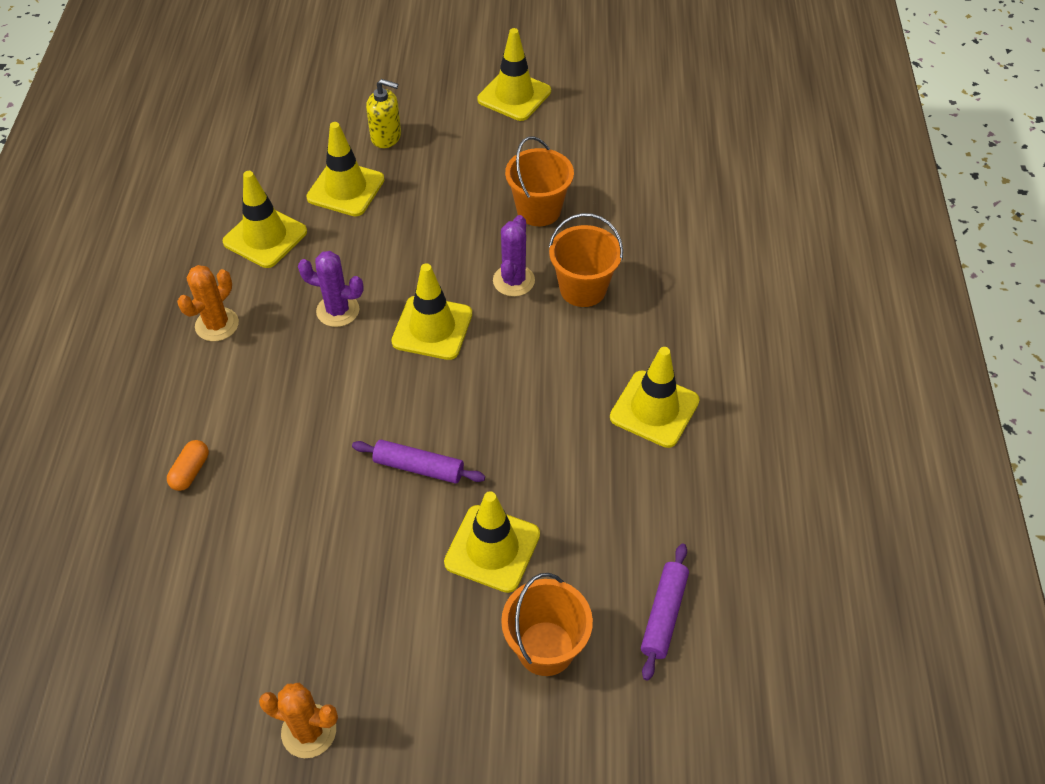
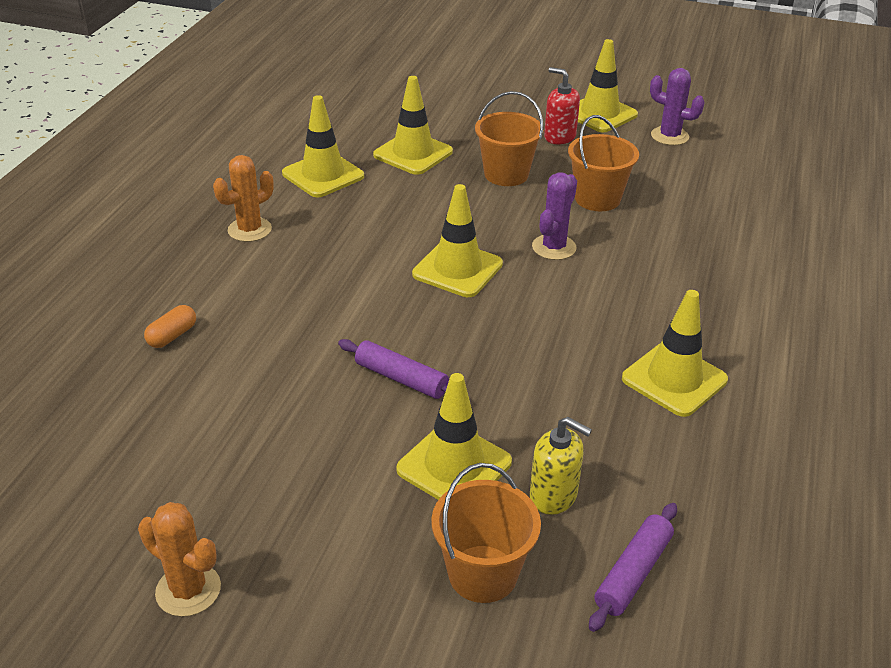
camera: 15 degrees right, 15 degrees down
purple cactus [298,251,363,327] -> purple cactus moved to [650,68,705,145]
yellow soap dispenser [366,79,401,148] -> yellow soap dispenser moved to [530,417,592,515]
orange bucket [549,213,623,307] -> orange bucket moved to [475,91,543,186]
none -> red soap dispenser [544,67,580,144]

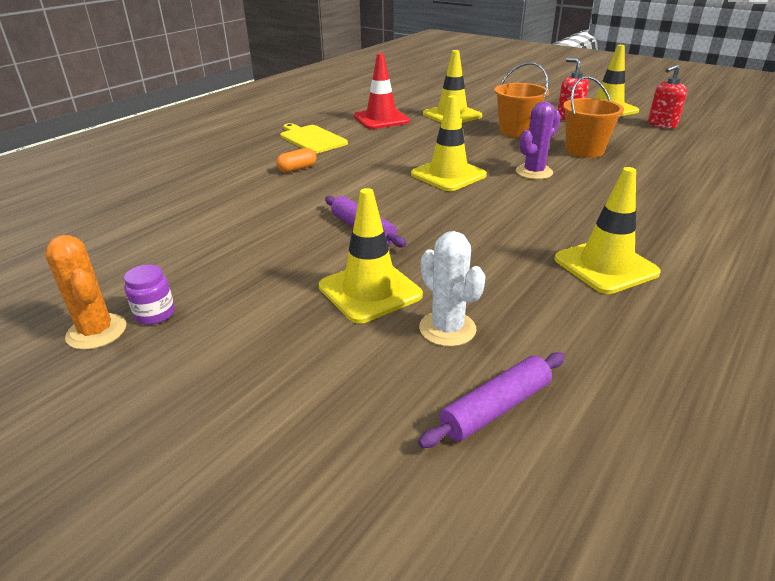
camera: 20 degrees right, 5 degrees down
orange capsule [144,305,196,348] -> orange capsule moved to [276,148,316,173]
orange cactus [213,155,274,242] -> yellow cutting board [280,123,348,154]
yellow traffic cone [282,95,364,197] -> red traffic cone [354,53,410,129]
orange bucket [431,463,541,603] -> none
yellow soap dispenser [530,417,592,515] -> white cactus [419,231,486,347]
purple cactus [650,68,705,145] -> red soap dispenser [648,64,687,129]
none -> purple jar [124,265,175,325]

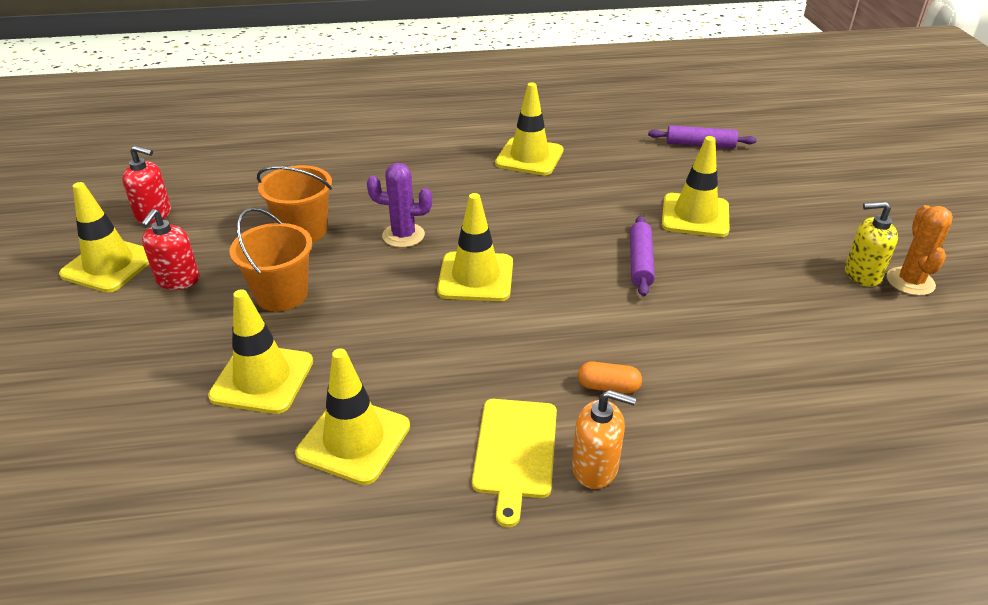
camera: 135 degrees left, 5 degrees up
purple jar [124,265,175,325] -> yellow soap dispenser [845,201,898,287]
red traffic cone [354,53,410,129] -> yellow traffic cone [295,349,410,485]
white cactus [419,231,486,347] -> none
none -> orange soap dispenser [572,390,636,489]

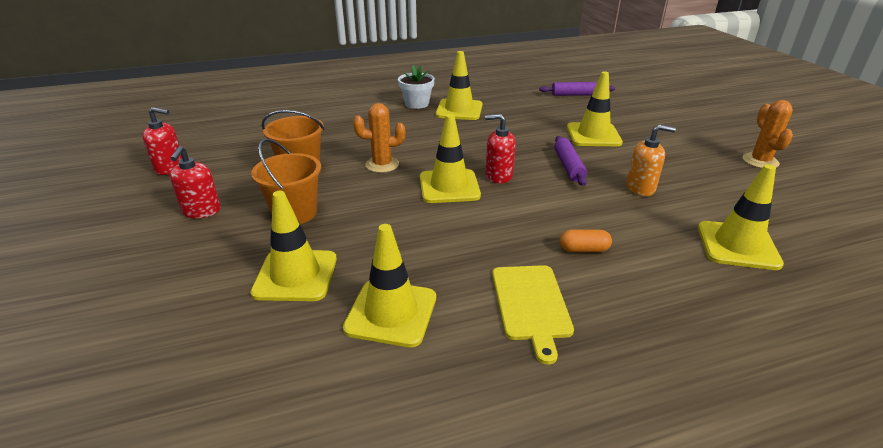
camera: 10 degrees left, 5 degrees down
yellow traffic cone [59,182,149,293] -> yellow traffic cone moved to [698,164,784,270]
purple cactus [367,163,432,248] -> orange cactus [353,103,405,173]
orange soap dispenser [572,390,636,489] -> orange soap dispenser moved to [626,125,676,196]
yellow soap dispenser [845,201,898,287] -> none
none -> white flower pot [398,65,435,109]
none -> red soap dispenser [485,114,516,184]

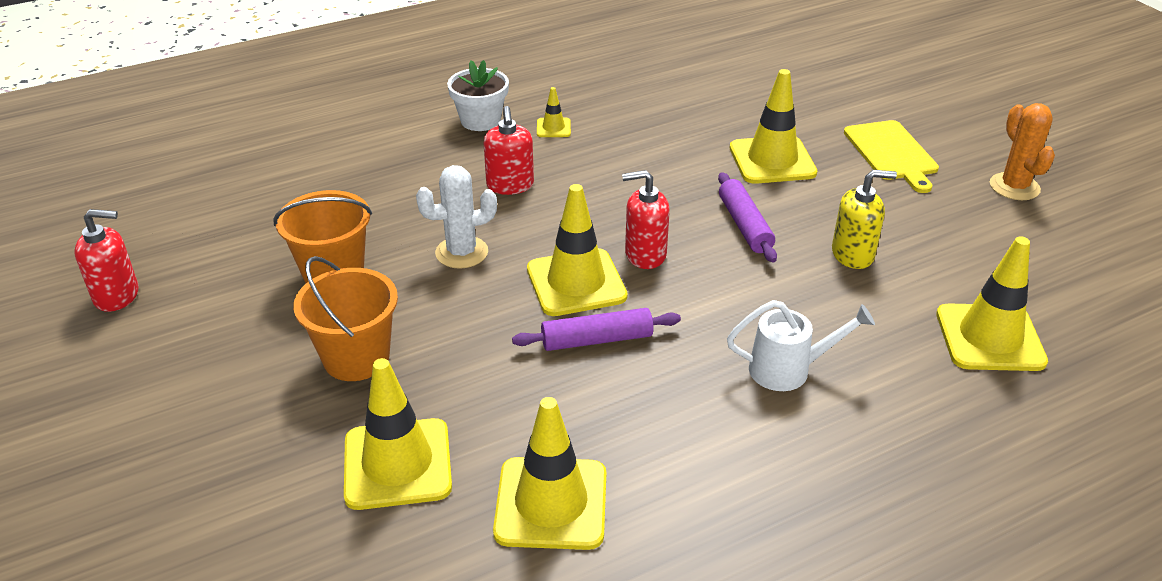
camera: 10 degrees left, 5 degrees up
red soap dispenser [170,146,221,218] -> red soap dispenser moved to [484,106,534,195]
orange cactus [353,103,405,173] -> white cactus [416,165,497,269]
yellow traffic cone [435,51,482,120] -> yellow traffic cone [537,87,571,137], size x0.48
yellow cutting board [492,265,574,365] -> yellow cutting board moved to [844,120,939,193]
purple rolling pin [539,82,615,96] -> purple rolling pin moved to [512,308,681,351]
orange capsule [560,230,612,252] -> white watering can [727,300,875,391]
orange soap dispenser [626,125,676,196] -> yellow soap dispenser [832,170,897,269]

